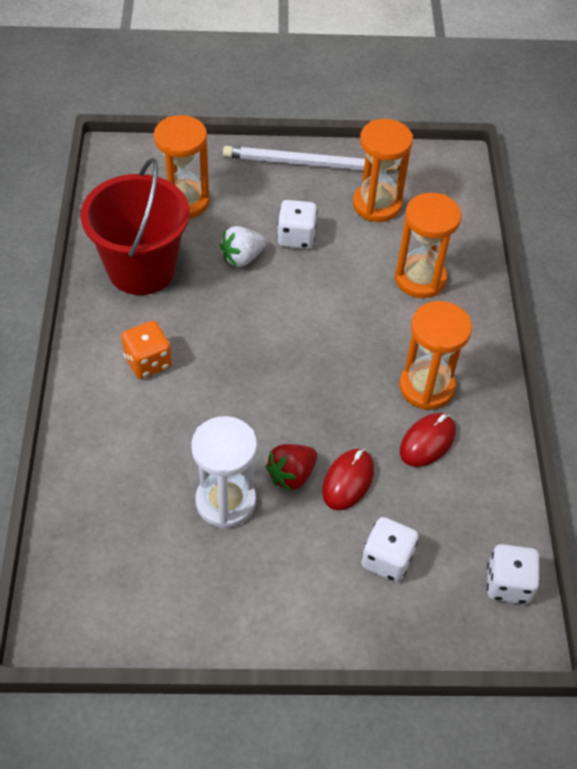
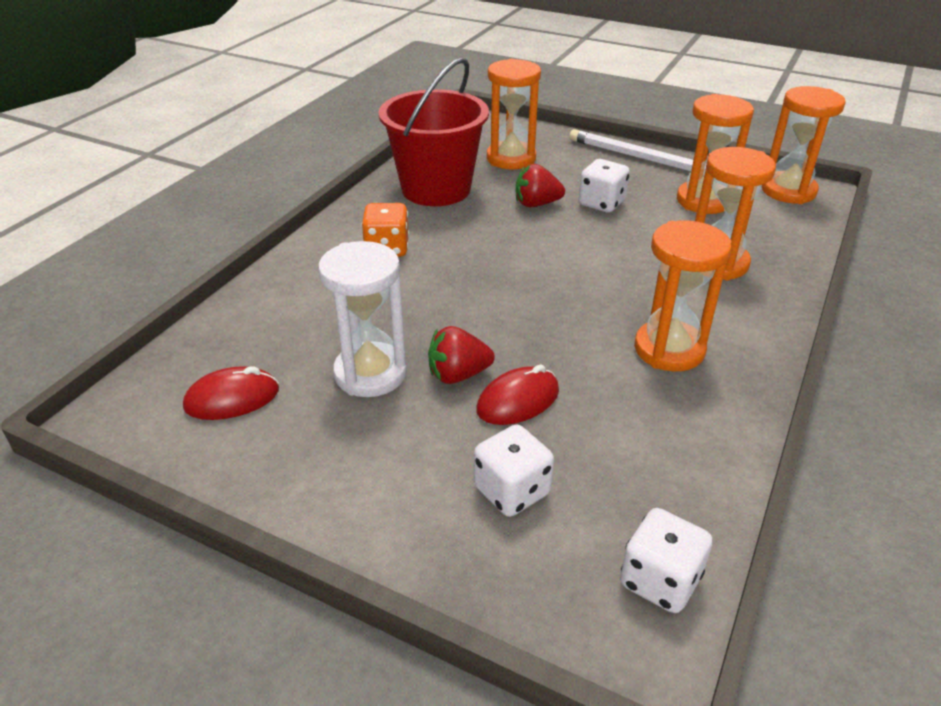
camera: 30 degrees right, 15 degrees down
white strawberry [220,226,266,267] -> red strawberry [516,164,565,207]
red mouse [400,413,456,467] -> red mouse moved to [183,366,279,420]
none -> orange hourglass [762,86,846,204]

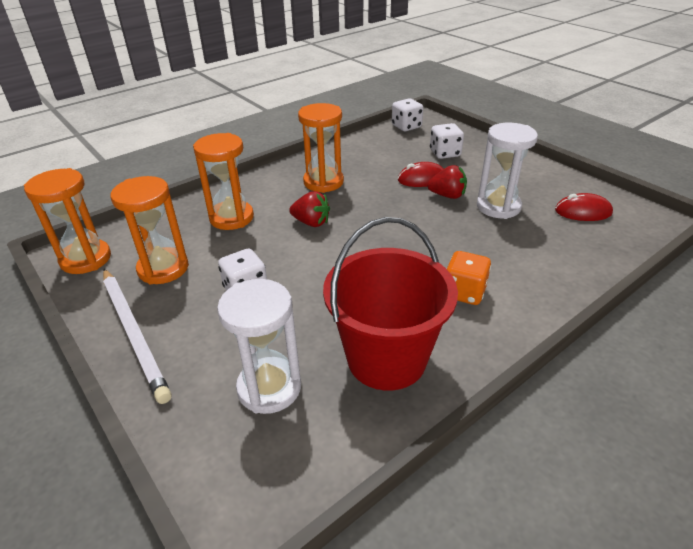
camera: 155 degrees left, 0 degrees up
orange hourglass [487,59,541,169] -> white hourglass [217,279,301,414]
red strawberry [516,164,565,207] -> red strawberry moved to [289,191,330,227]

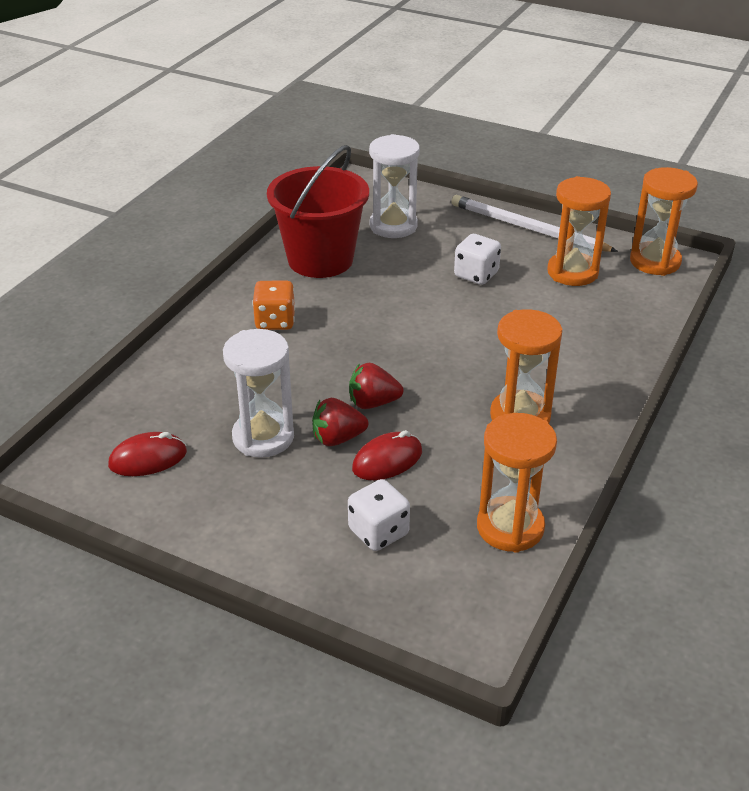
camera: 155 degrees right, 0 degrees up
orange hourglass [193,133,254,230] -> orange hourglass moved to [477,413,557,553]
red strawberry [289,191,330,227] -> red strawberry moved to [349,363,404,409]
white dice [392,98,423,131] -> none

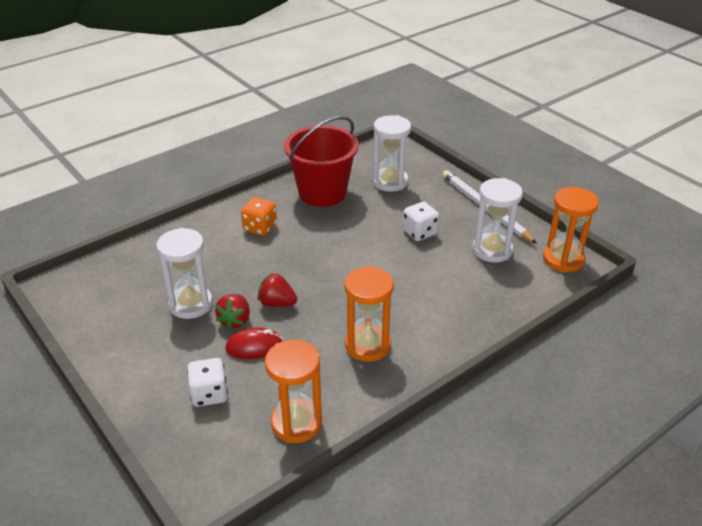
camera: 25 degrees right, 0 degrees up
red mouse [108,432,187,476] -> none
red strawberry [312,398,368,446] -> red strawberry turned 90 degrees counterclockwise [215,294,250,330]
orange hourglass [547,176,611,286] -> white hourglass [472,178,523,263]

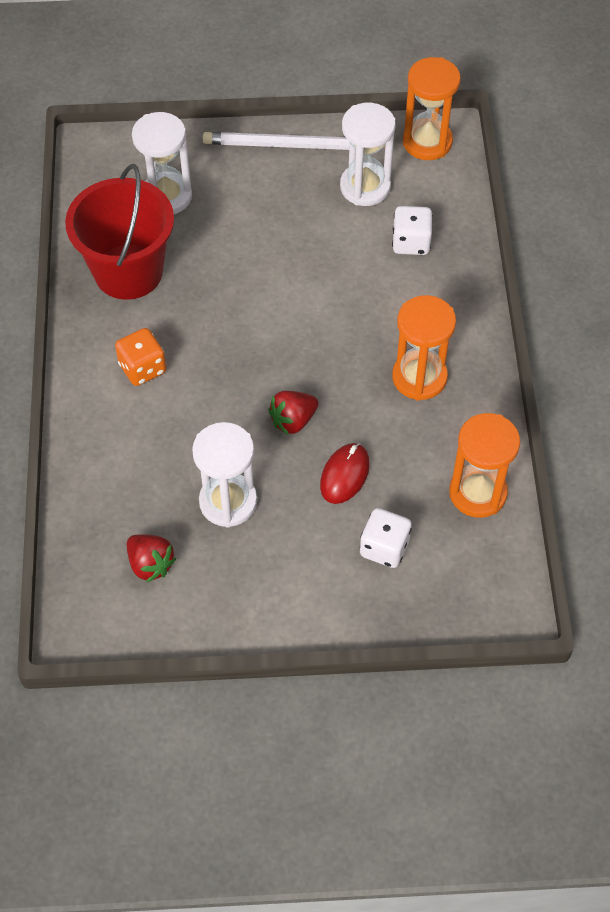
camera: 55 degrees left, 20 degrees up
red strawberry [215,294,250,330] -> red strawberry moved to [127,535,176,583]
white dice [403,202,439,241] -> white dice moved to [392,206,433,255]

